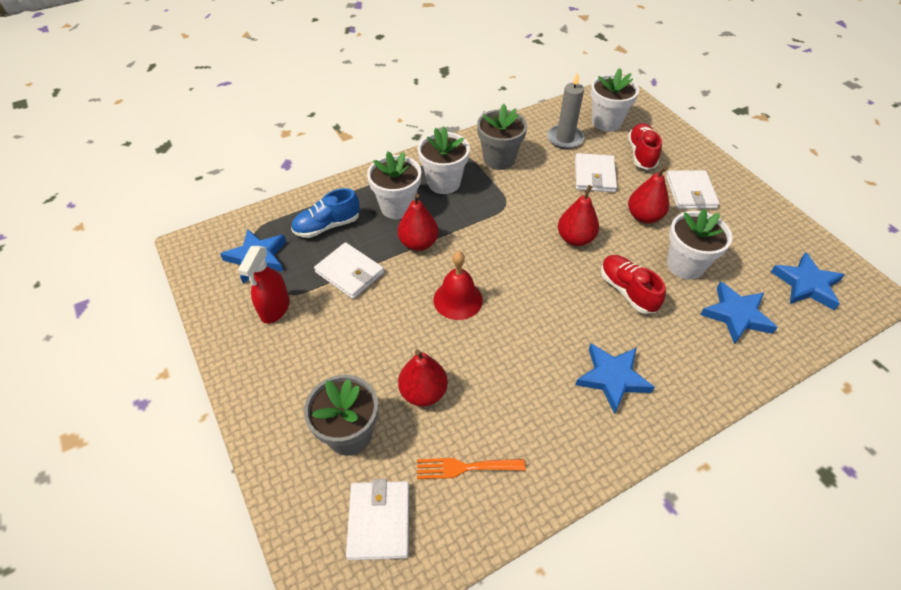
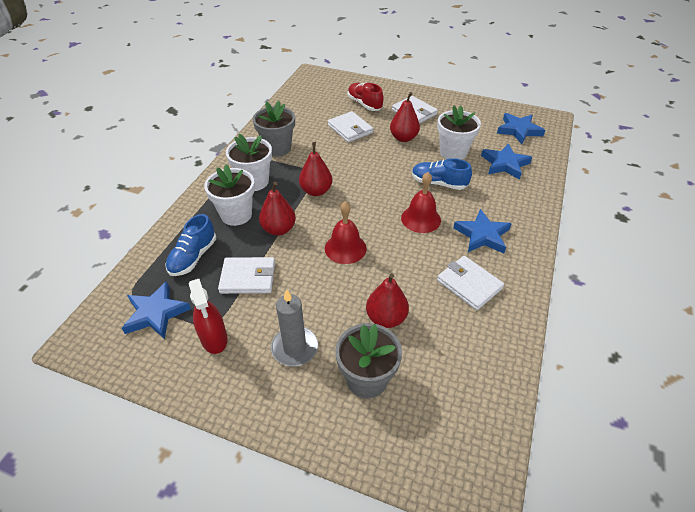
camera: 40 degrees left, 5 degrees down
white wallet [346,479,409,560] -> white wallet moved to [437,256,504,310]
orange fork [417,458,526,479] -> none
grey candle [547,72,584,149] -> grey candle moved to [271,289,318,366]
red pear [558,185,599,246] -> red pear moved to [299,142,332,196]
white flower pot [591,68,639,131] -> none
red shoe [601,255,666,314] -> blue shoe [412,158,472,190]
none -> red bell [401,172,441,233]

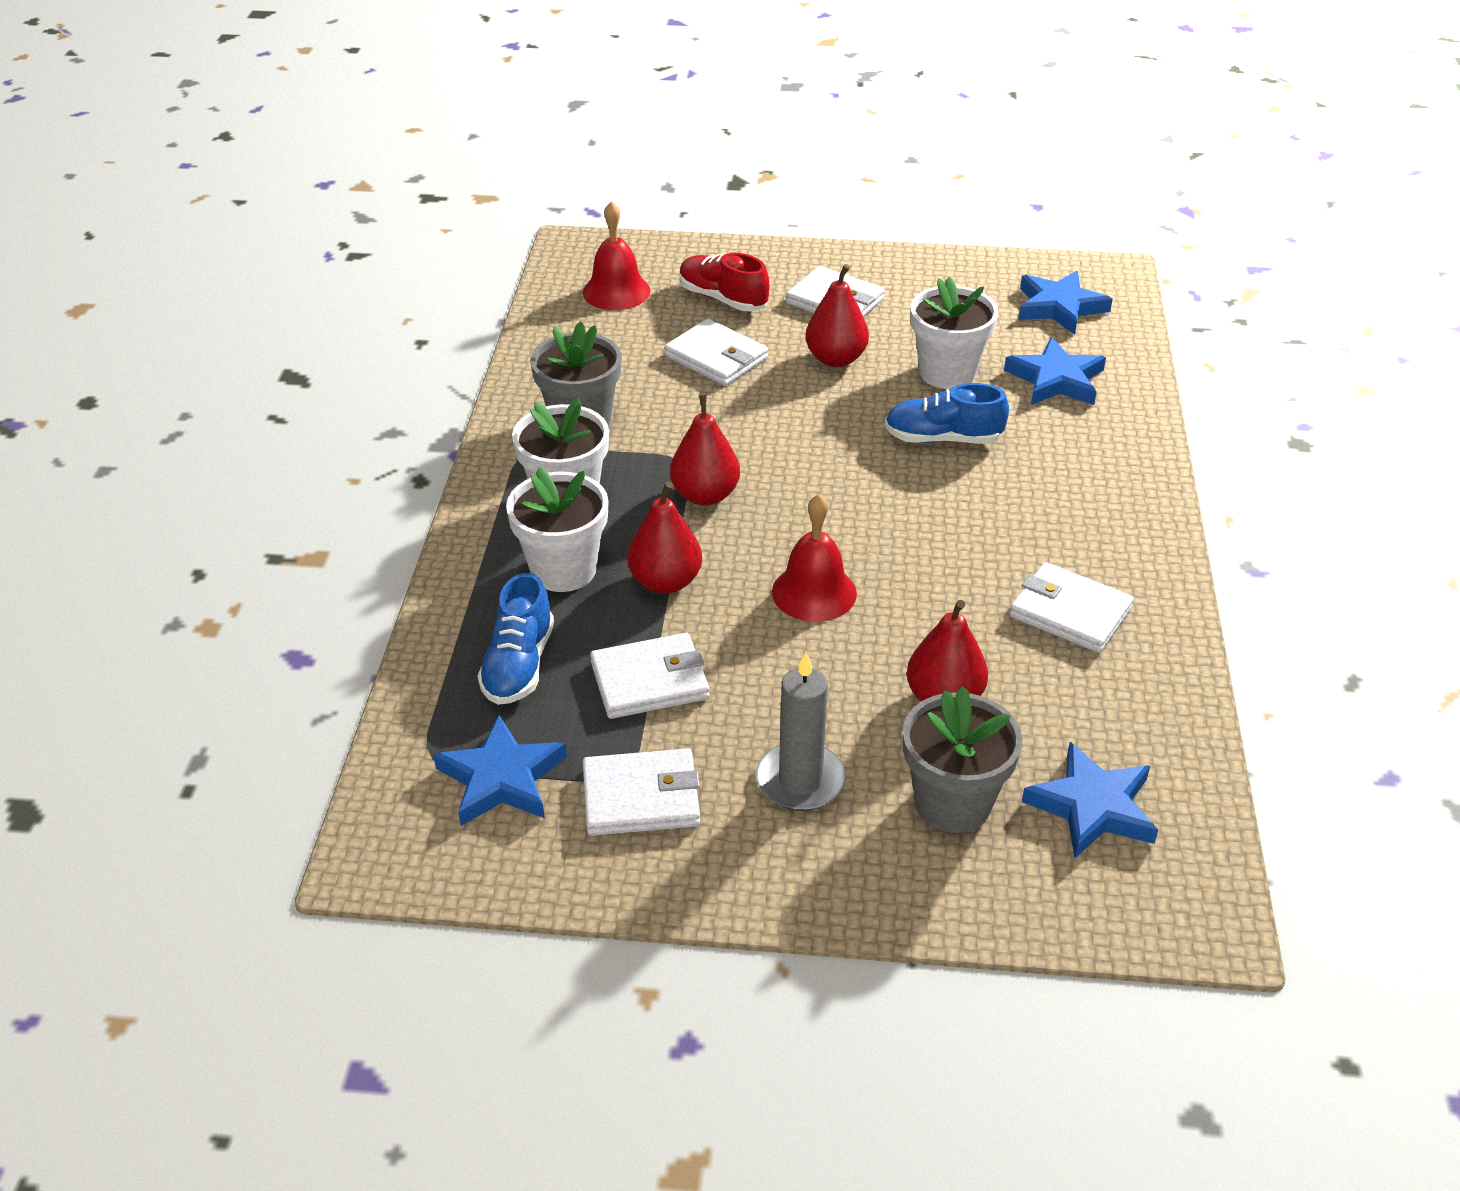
camera: 15 degrees left, 5 degrees down
red spray bottle [189,279,228,354] -> white wallet [583,748,700,836]
red bell [401,172,441,233] -> red bell moved to [583,201,650,310]
blue star [453,209,511,253] -> blue star moved to [1022,742,1158,858]

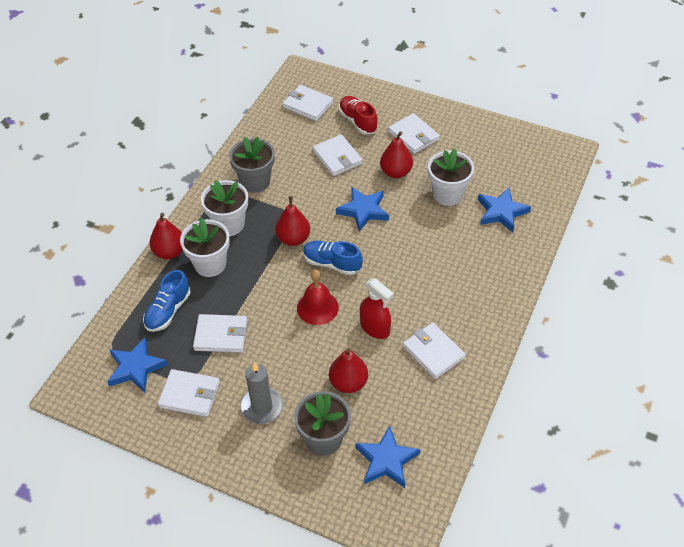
camera: 20 degrees right, 10 degrees up
red bell [583,201,650,310] -> white wallet [283,85,333,121]
red pear [628,482,702,594] -> red pear moved to [149,213,183,259]
blue shoe [885,383,1009,444] -> blue shoe moved to [303,241,363,275]
blue star [1018,271,1113,335] -> blue star moved to [336,187,389,232]
none -> red spray bottle [360,278,394,339]

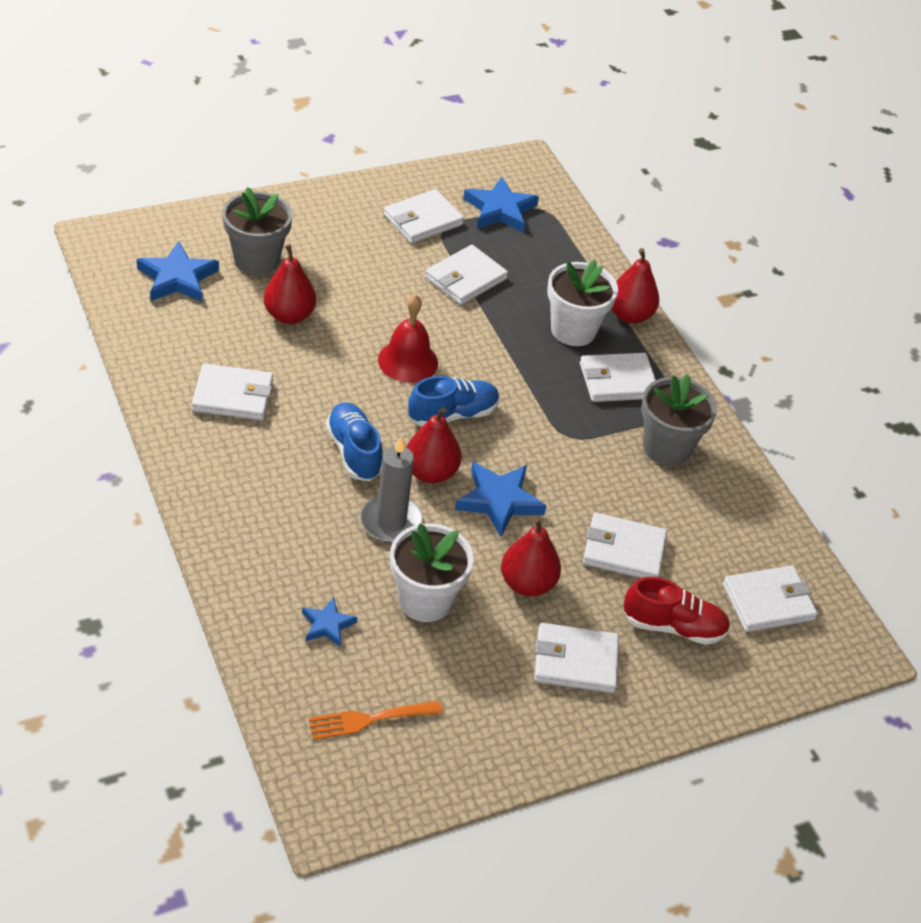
camera: 125 degrees right, 5 degrees down
blue shoe [143,270,191,332] -> blue shoe moved to [326,402,383,481]
white flower pot [201,180,248,236] -> white wallet [580,353,656,402]
grey candle [241,362,283,424] -> grey candle moved to [360,437,423,543]
red pear [275,196,310,246] -> red pear moved to [406,407,462,484]
red spray bottle [360,278,394,339] -> none
blue star [478,187,531,232] -> blue star [302,597,358,647], size x0.58
none -> orange fork [309,701,443,740]

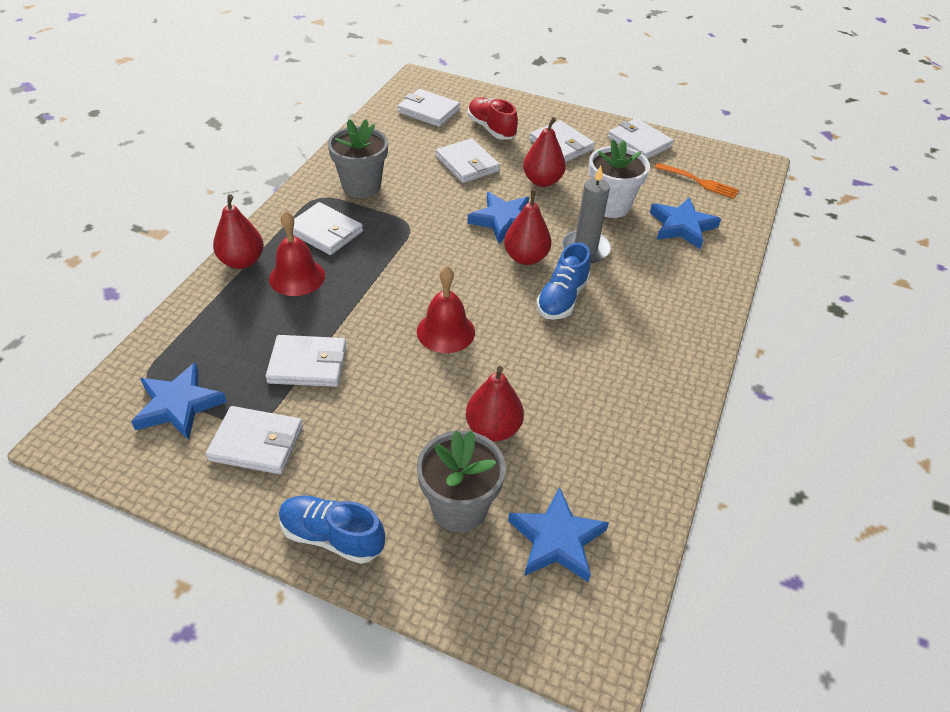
camera: 130 degrees left, 0 degrees up
white wallet [192,364,273,420] -> white wallet moved to [608,118,674,159]
blue star [302,597,358,647] -> blue star [650,197,721,249], size x1.73
blue shoe [408,376,499,427] -> blue shoe moved to [279,495,385,564]
white flower pot [547,259,618,346] -> red bell [269,211,325,296]

